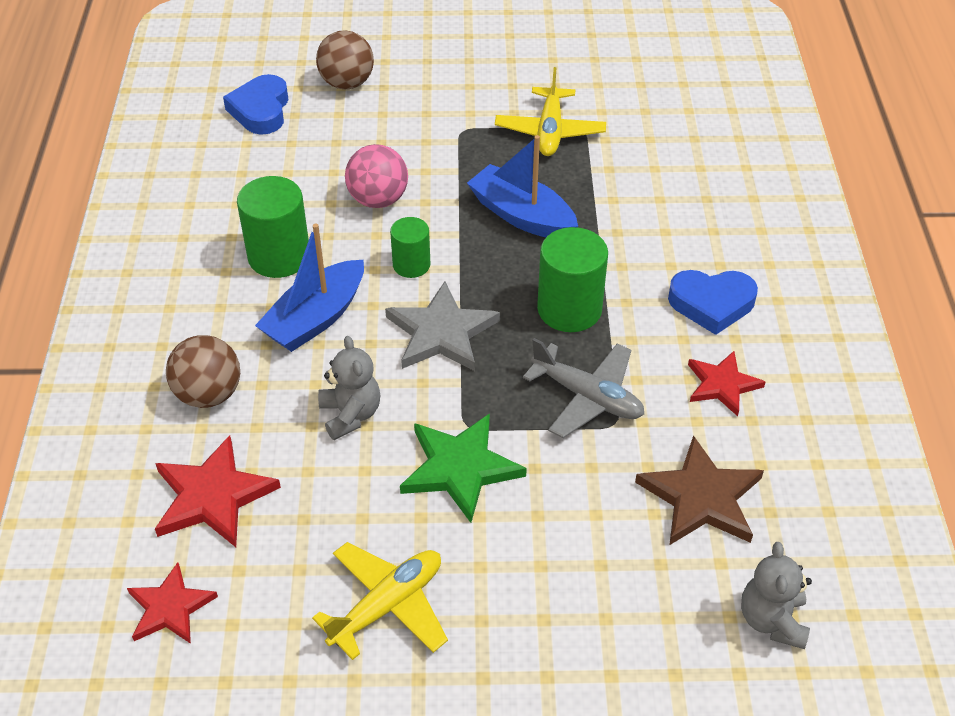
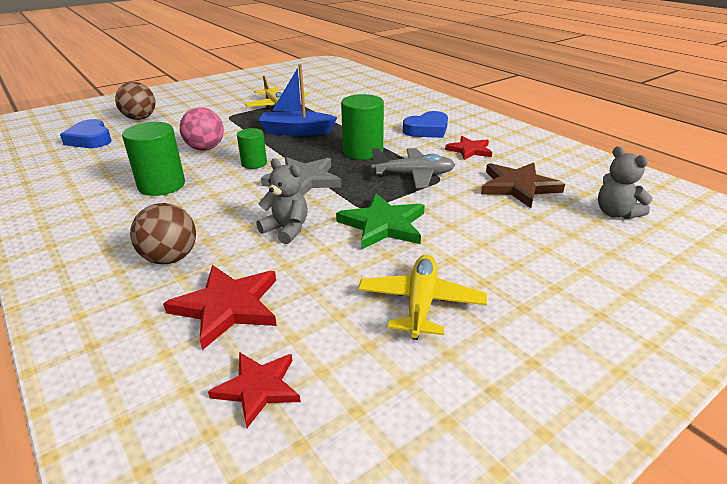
camera: 35 degrees left, 15 degrees down
blue boat [255,223,364,352] -> none

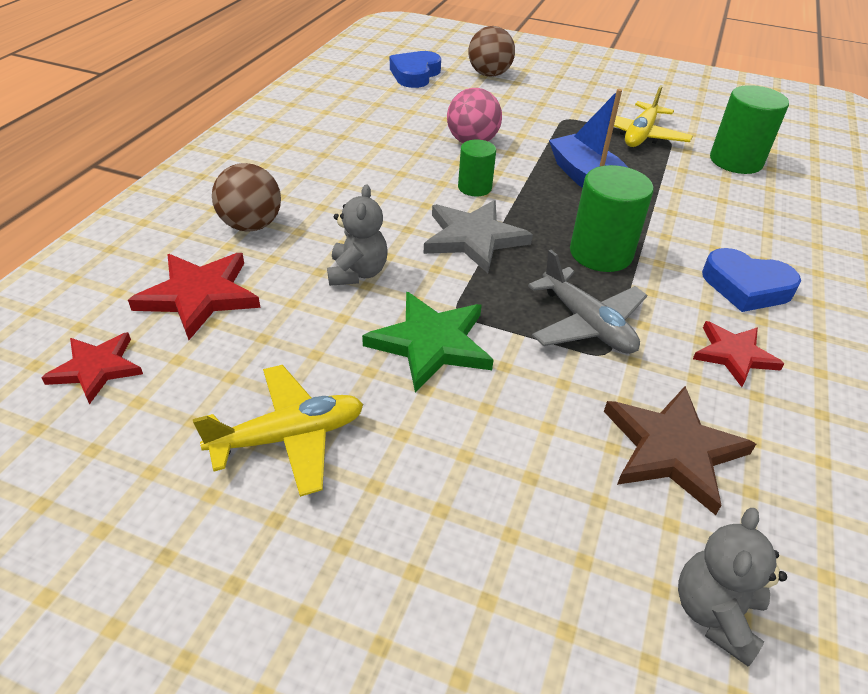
camera: 55 degrees right, 10 degrees up
green cylinder [122,122,185,196] -> green cylinder moved to [710,85,789,174]

